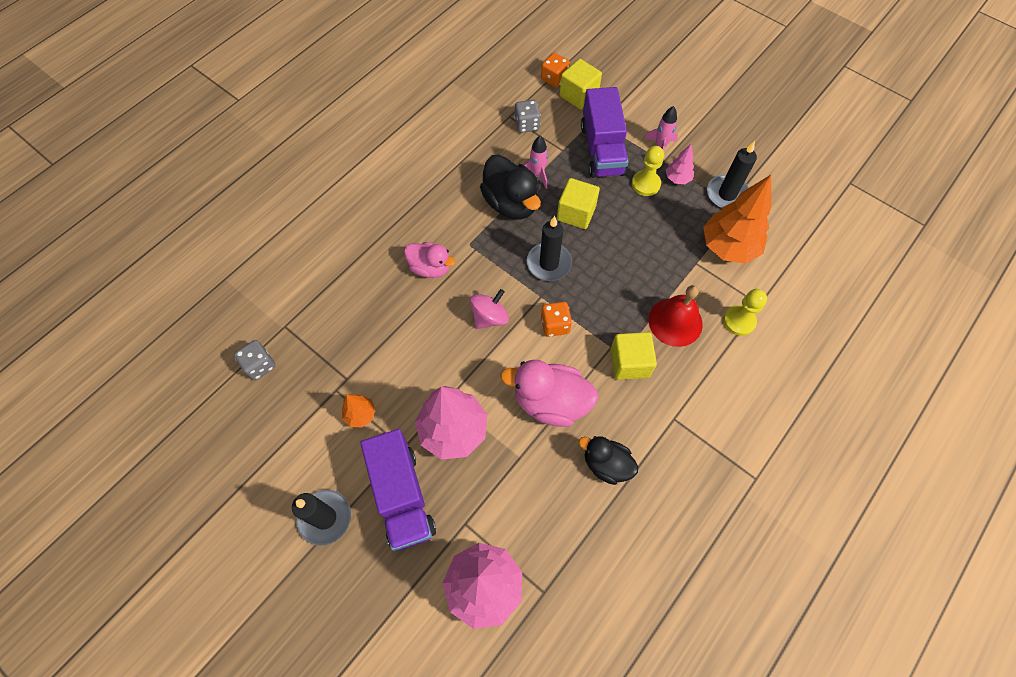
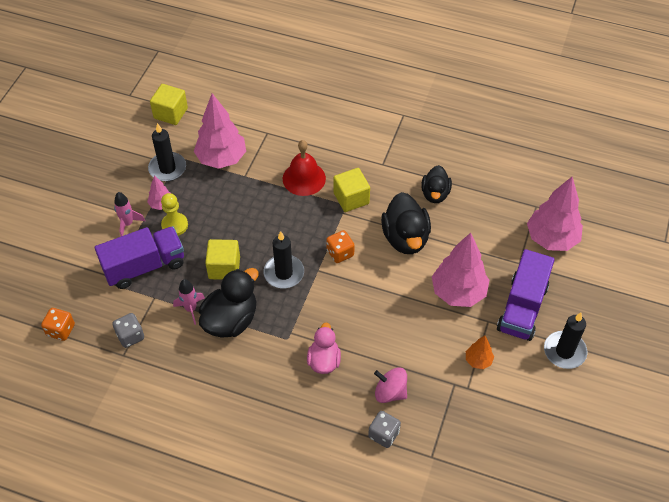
camera: 110 degrees left, 10 degrees down
grey dice [234,340,276,380] -> grey dice moved to [368,411,401,448]
purple truck [360,429,436,551] -> purple truck turned 150 degrees clockwise [497,249,555,341]
pink spinning top [470,289,509,329] -> pink spinning top moved to [374,367,407,403]
pink duck [500,360,599,427] -> black duck [381,192,431,254]
yellow cube [560,59,602,109] -> yellow cube moved to [150,84,188,125]
orange tree [703,175,771,264] -> pink tree [194,93,246,169]
yellow pawn [723,289,767,336] -> none

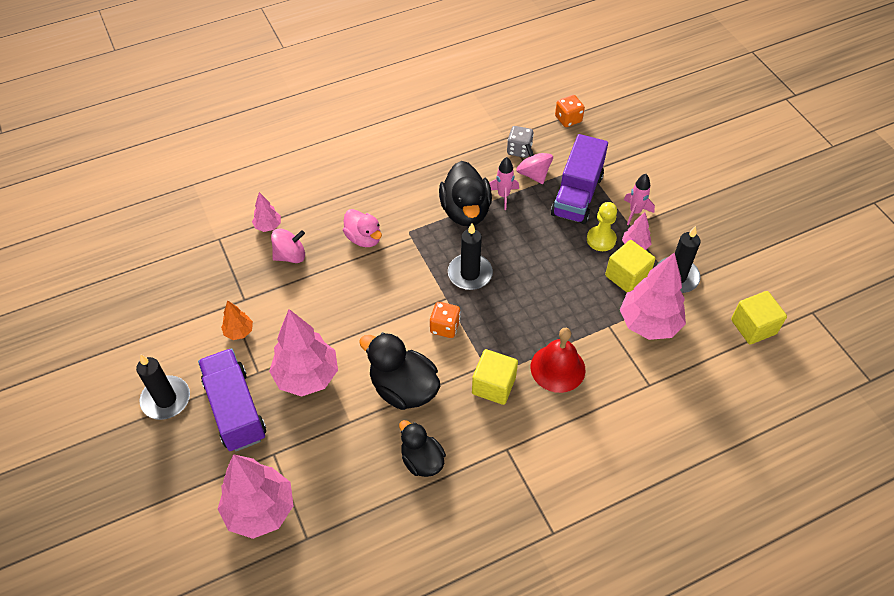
camera: 135 degrees right, 0 degrees up
yellow cube [205,239,240,280] -> yellow cube moved to [605,240,655,292]
grey dice [368,411,401,448] -> pink tree [252,192,281,232]
none -> pink spinning top [516,144,553,184]

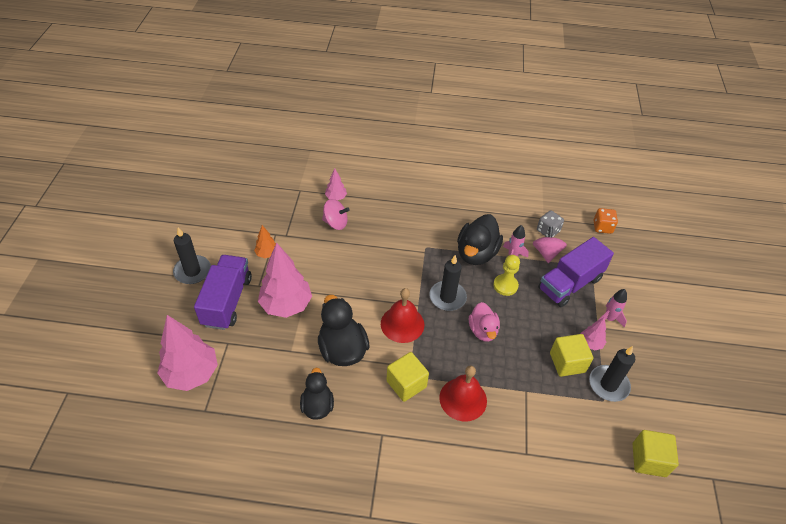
camera: 30 degrees right, 5 degrees down
pink duck [343,209,382,247] -> pink duck moved to [469,302,500,342]
orange dice [430,302,460,338] -> red bell [381,288,424,343]
yellow pawn [587,202,617,251] -> yellow pawn moved to [493,255,520,296]
pink tree [620,252,686,340] -> none

